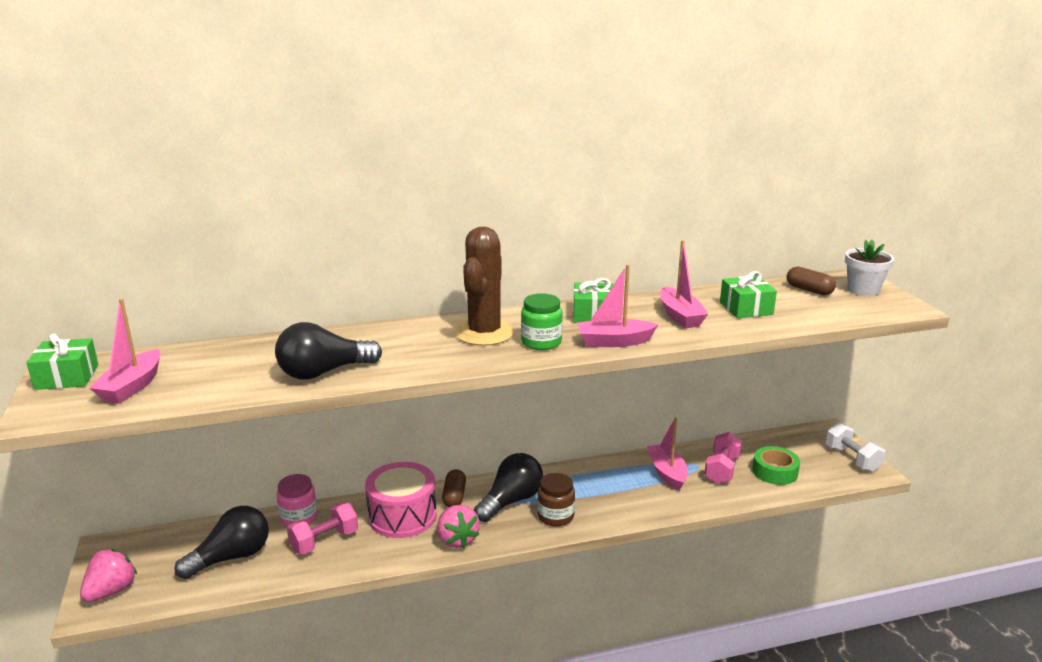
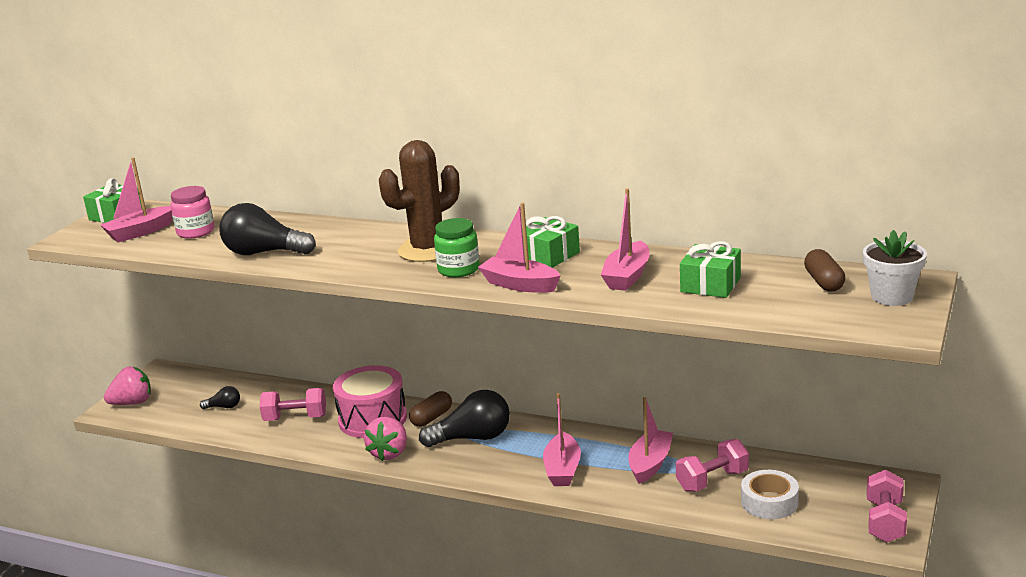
camera: 40 degrees right, 0 degrees up
black light bulb [174,506,269,579] -> black light bulb [200,386,240,409], size x0.48
pink jar [277,474,318,526] -> pink jar moved to [170,186,215,238]
brown jar [537,473,575,526] -> none
green tape [752,446,800,485] -> white tape [741,470,799,519]
white dumbbell [825,422,885,472] -> pink dumbbell [867,470,907,542]
none -> pink boat [543,393,581,486]

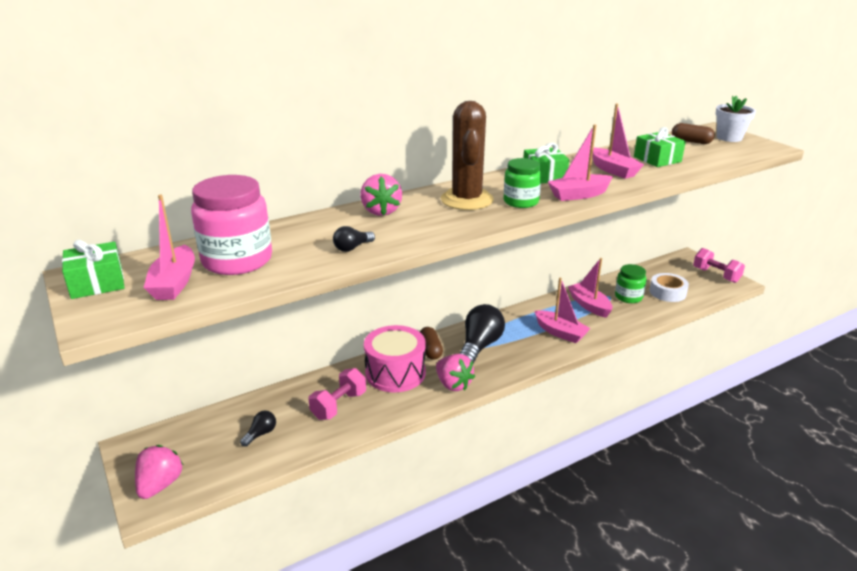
camera: 55 degrees left, 5 degrees up
pink jar [170,186,215,238] -> pink jar [191,175,272,275], size x1.66
black light bulb [220,203,316,255] -> black light bulb [333,226,375,252], size x0.48
pink dumbbell [676,439,749,492] -> green jar [615,264,646,303]
none -> pink strawberry [360,174,402,216]

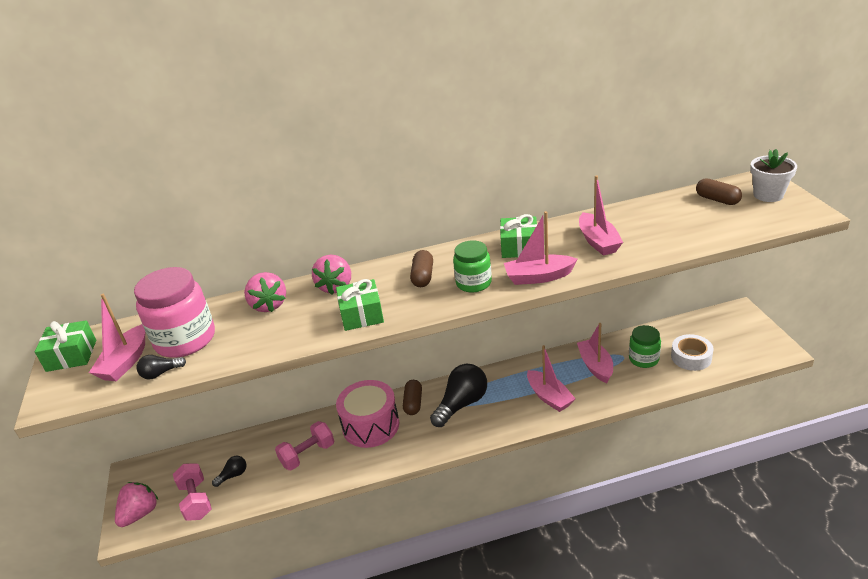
camera: 20 degrees right, 5 degrees up
black light bulb [333,226,375,252] -> black light bulb moved to [137,355,186,380]
pink strawberry [436,354,475,391] -> pink strawberry moved to [244,272,286,312]
brown cactus [441,101,494,210] -> brown capsule [410,250,433,287]
green gift [634,127,686,167] -> green gift moved to [336,279,384,331]
pink dumbbell [693,248,745,283] -> pink dumbbell moved to [173,464,212,521]

